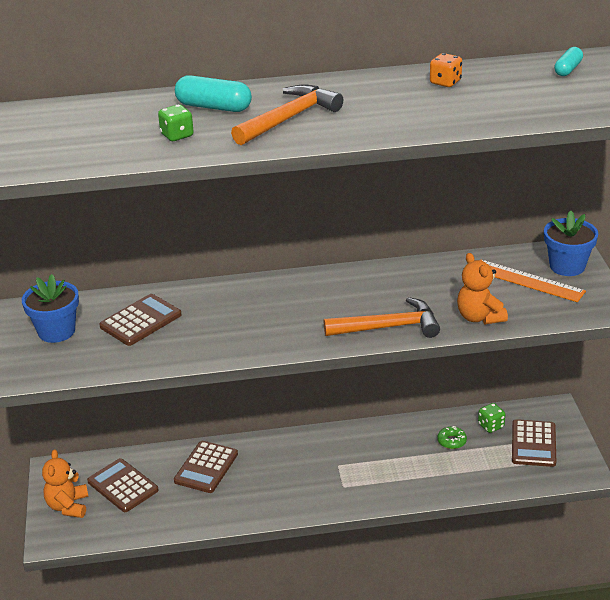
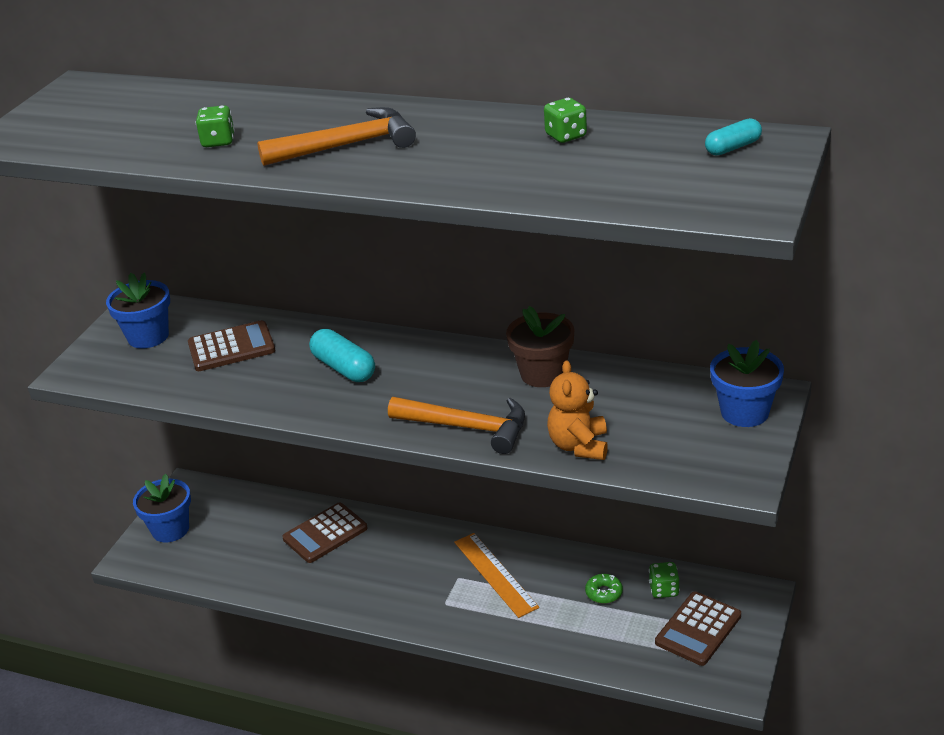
camera: 30 degrees right, 0 degrees up
orange teddy bear [42,449,89,518] -> blue flower pot [133,474,191,543]
brown calculator [87,458,159,512] -> none
turquoise capsule [175,75,252,112] -> turquoise capsule moved to [309,329,375,382]
orange dice [430,53,462,87] -> green dice [544,98,587,143]
orange ruler [480,259,586,302] -> orange ruler moved to [454,533,539,618]
none -> brown flower pot [506,306,574,387]

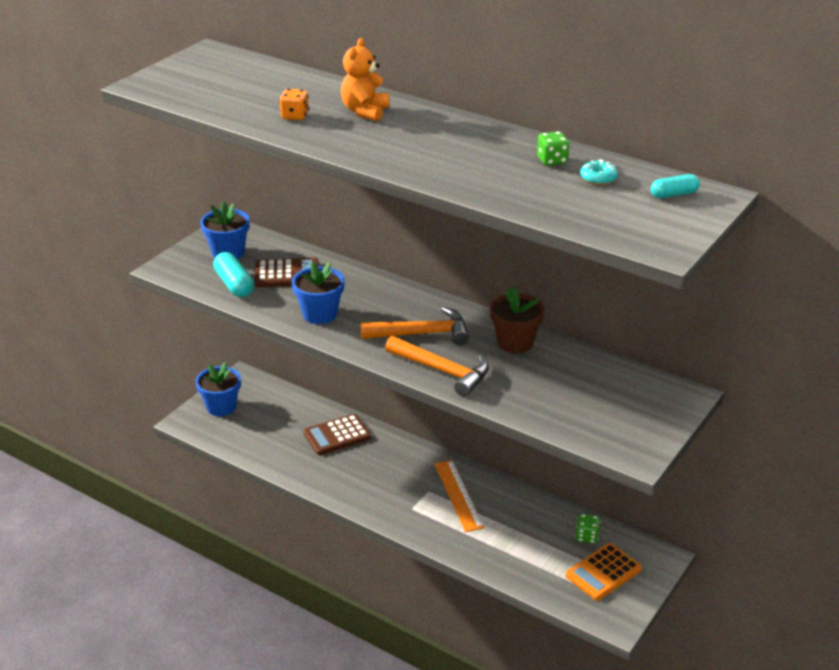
camera: 10 degrees right, 0 degrees up
green dice [196,106,235,147] -> orange dice [279,89,309,120]
orange hammer [257,107,416,166] -> orange hammer moved to [360,307,469,345]
turquoise capsule [309,329,375,382] -> turquoise capsule moved to [213,252,254,297]
orange teddy bear [547,360,608,460] -> orange teddy bear moved to [341,38,389,121]
green donut [585,574,623,604] -> none
brown calculator [655,591,741,666] -> orange calculator [565,543,642,601]
blue flower pot [710,340,784,427] -> blue flower pot moved to [292,262,344,324]
none -> turquoise donut [580,159,618,185]

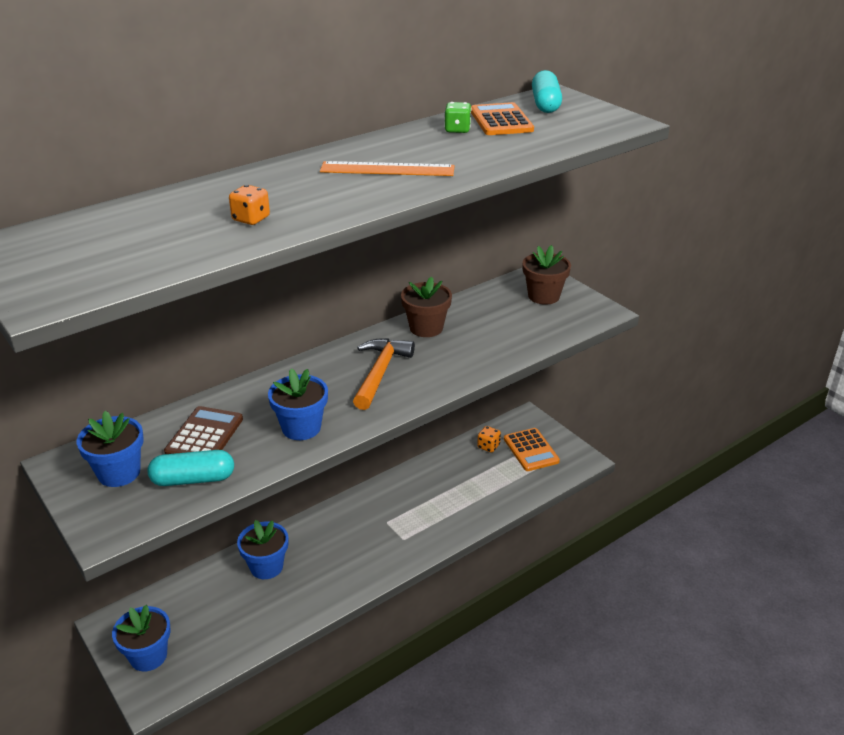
camera: 70 degrees left, 0 degrees up
brown calculator [303,414,371,455] -> blue flower pot [237,520,288,579]
orange teddy bear [341,38,389,121] -> none
orange hammer [385,336,489,397] -> none
orange ruler [435,460,484,532] -> orange ruler moved to [320,161,454,176]
green dice [575,514,601,544] -> orange dice [477,426,501,453]
turquoise donut [580,159,618,185] -> orange calculator [471,102,534,135]
turquoise capsule [651,174,700,198] -> turquoise capsule [532,70,562,113], size x1.63
none -> brown flower pot [522,245,571,305]

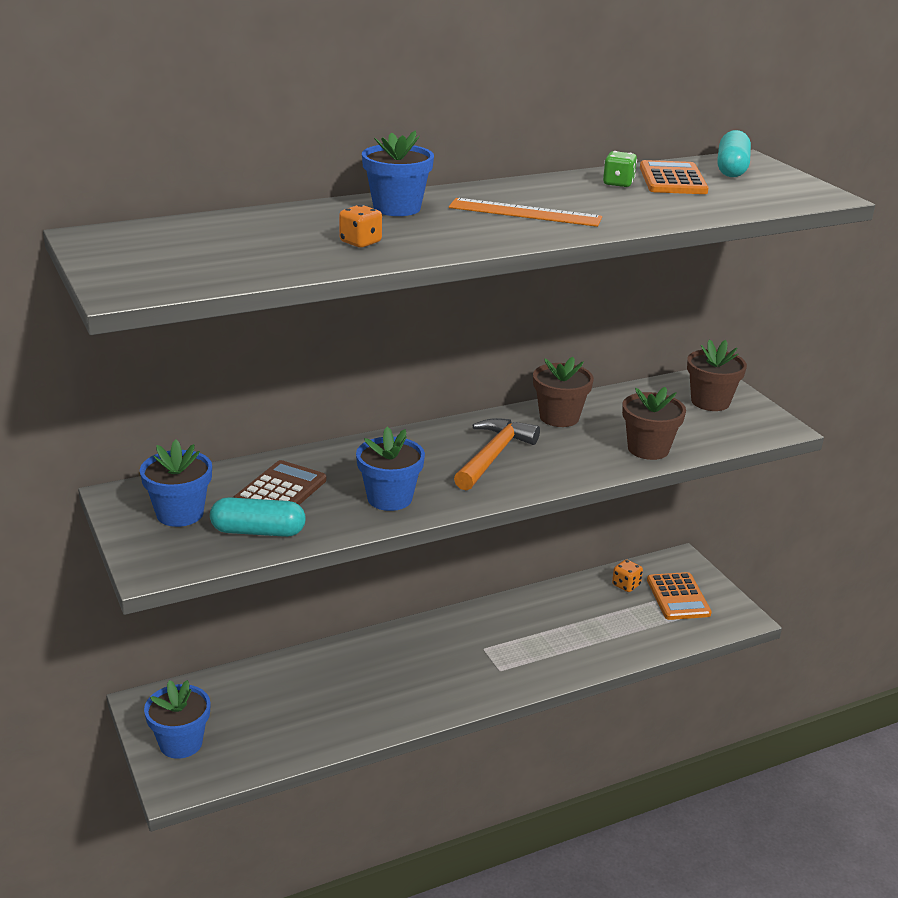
camera: 10 degrees right, 5 degrees down
blue flower pot [237,520,288,579] -> blue flower pot moved to [362,131,434,216]
none -> brown flower pot [622,387,686,460]

